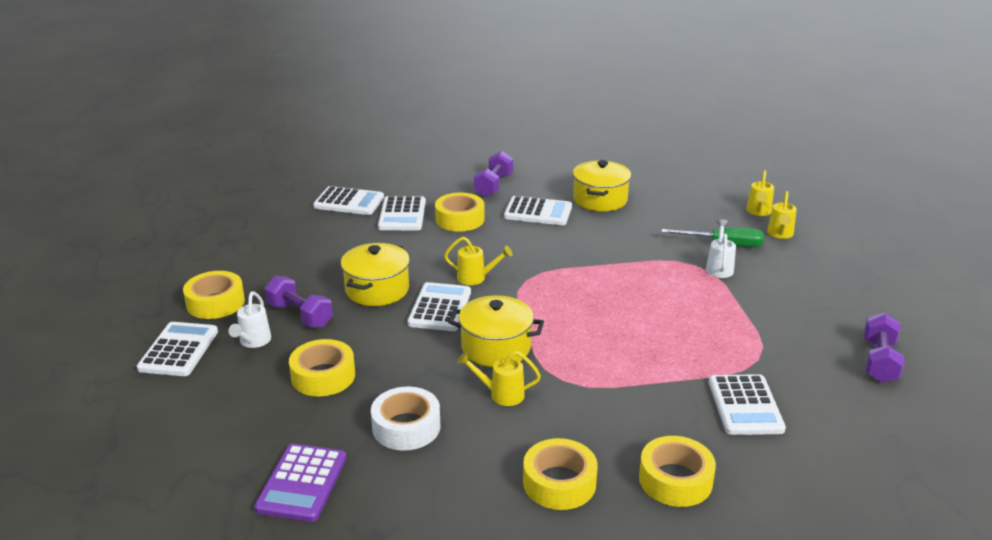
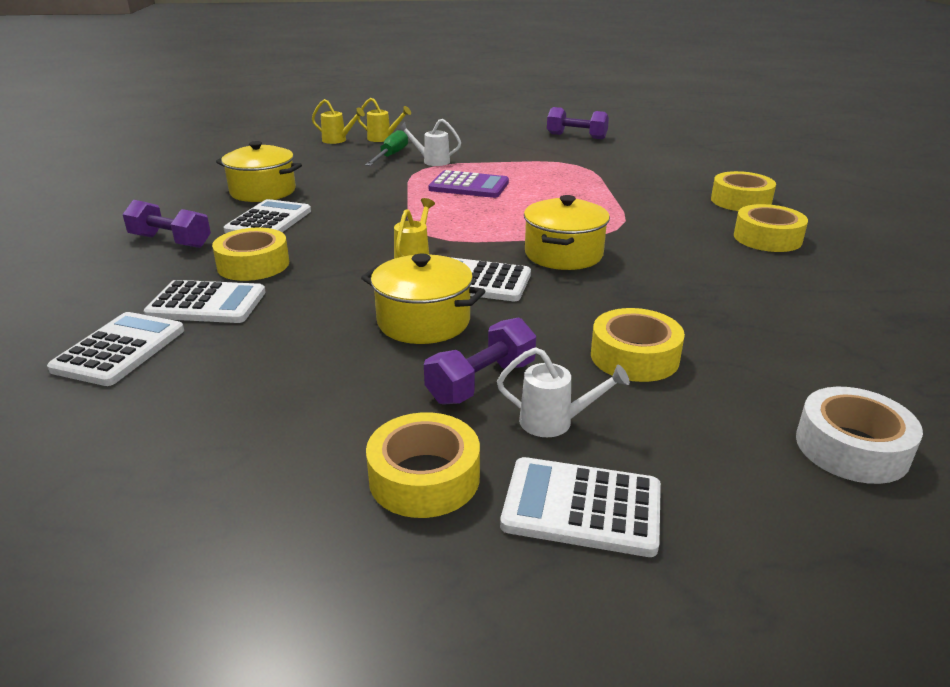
camera: 85 degrees left, 0 degrees up
purple calculator [254,444,347,522] -> purple calculator moved to [428,170,509,198]
white tape [371,387,440,451] -> white tape moved to [796,387,923,484]
yellow watering can [457,351,541,406] -> none
white calculator [709,374,786,435] -> none

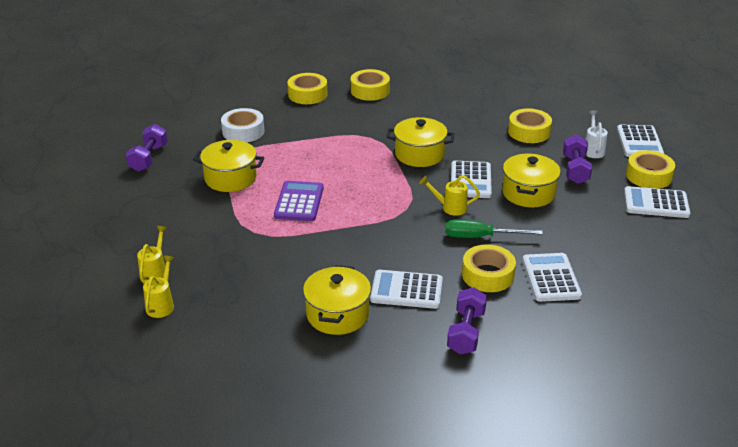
camera: 100 degrees left, 5 degrees up
white calculator [47,312,184,386] -> white calculator moved to [624,186,690,218]
green screwdriver [365,130,408,166] -> green screwdriver moved to [446,220,543,238]
white watering can [398,119,461,166] -> none
purple dumbbell [424,317,536,405] -> purple dumbbell turned 60 degrees clockwise [563,135,592,184]
white tape [796,387,923,484] -> white tape moved to [221,108,264,142]
none -> yellow pot [193,140,264,192]

